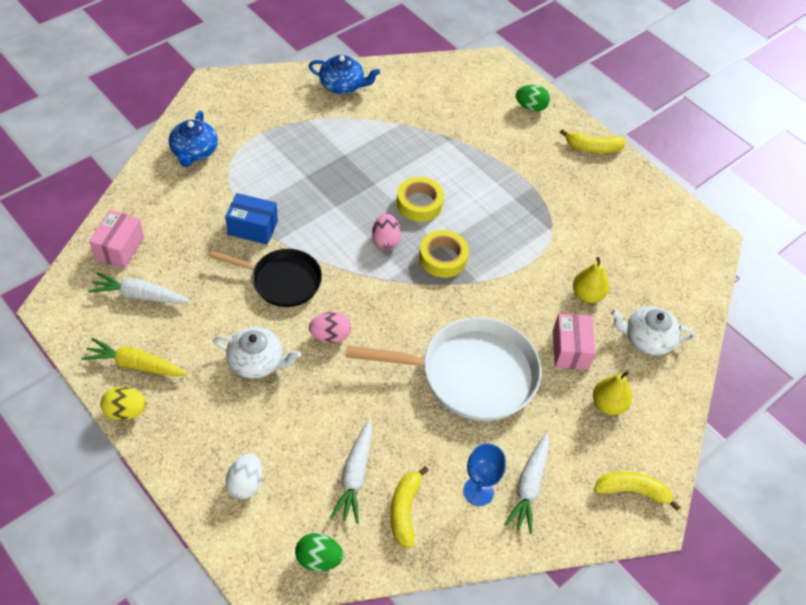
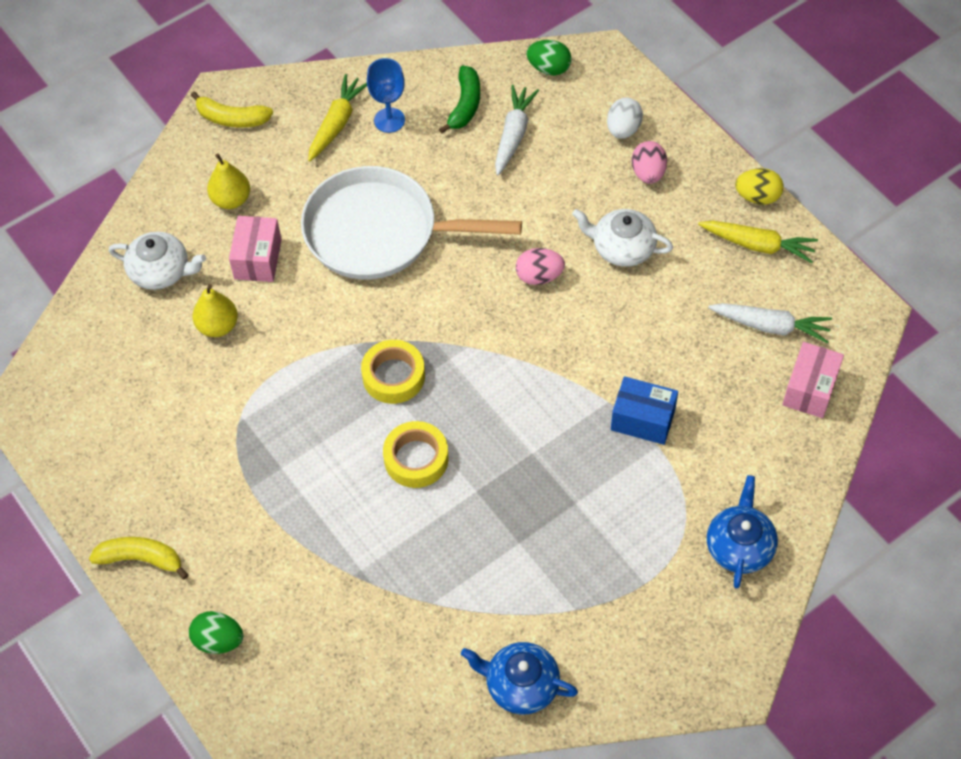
camera: 170 degrees left, 5 degrees up
black pan [210,249,322,307] -> none
pink egg [372,214,401,250] -> pink egg moved to [632,141,667,184]
yellow banana [390,466,429,549] -> green banana [439,65,480,134]
white carrot [504,433,549,534] -> yellow carrot [308,74,367,162]

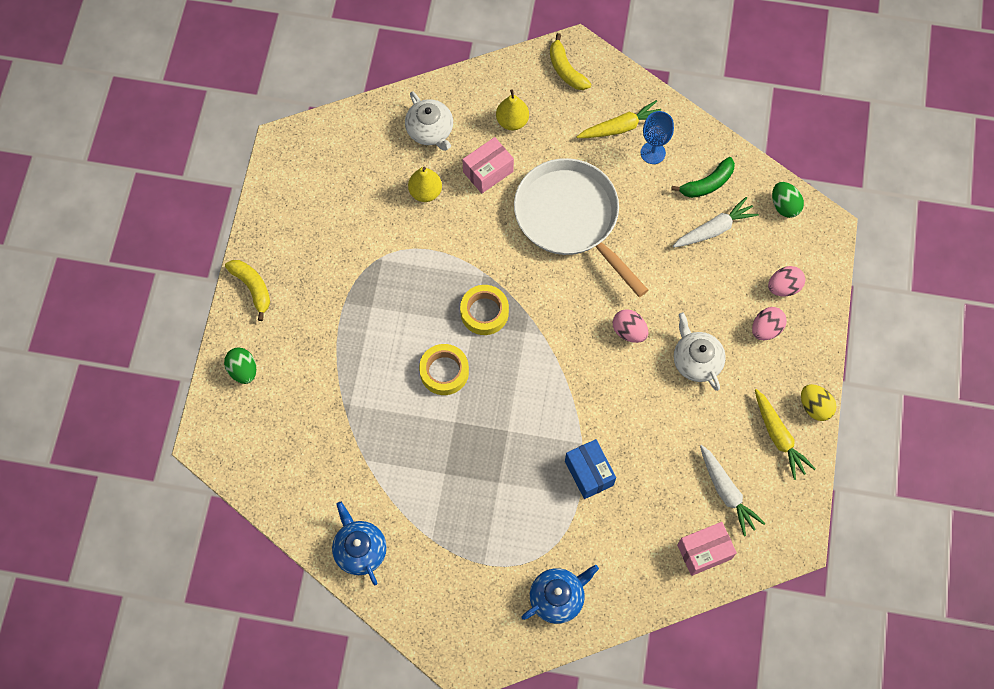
camera: 45 degrees right, 10 degrees up
white egg [607,97,643,139] -> pink egg [768,266,805,296]

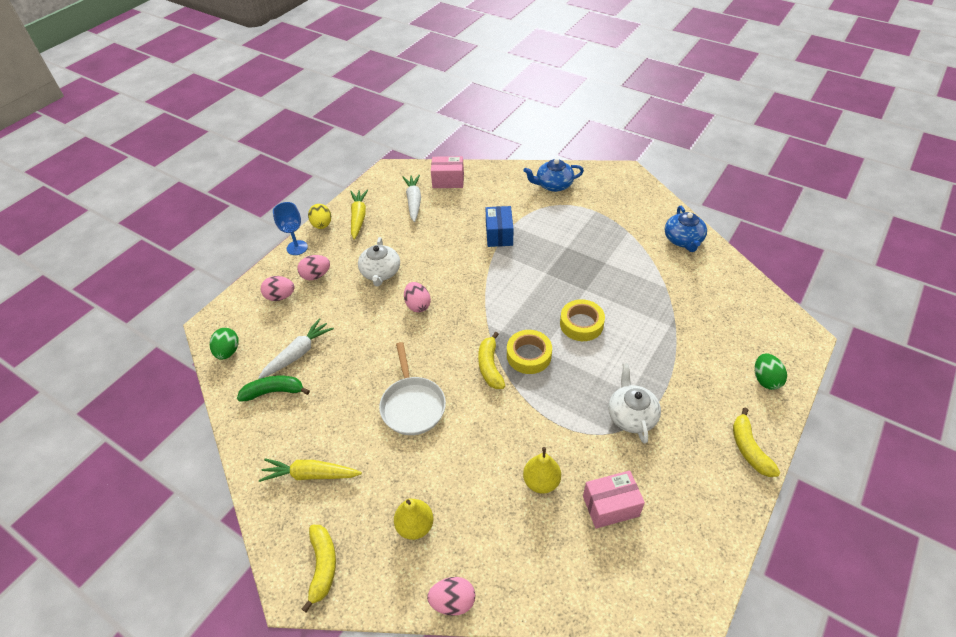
camera: 155 degrees left, 20 degrees down
white teapot [405,91,453,151] -> white teapot moved to [608,363,661,444]
pink box [462,137,514,194] -> pink box moved to [583,470,645,529]
white pan [514,158,648,297] -> white pan [379,342,446,435], size x0.62
blue goblet [641,111,674,164] -> blue goblet moved to [273,202,308,255]
white carrot [673,197,759,248] -> white carrot turned 135 degrees clockwise [258,318,334,379]
none -> pink egg [427,577,475,616]
none -> yellow banana [478,332,505,389]

